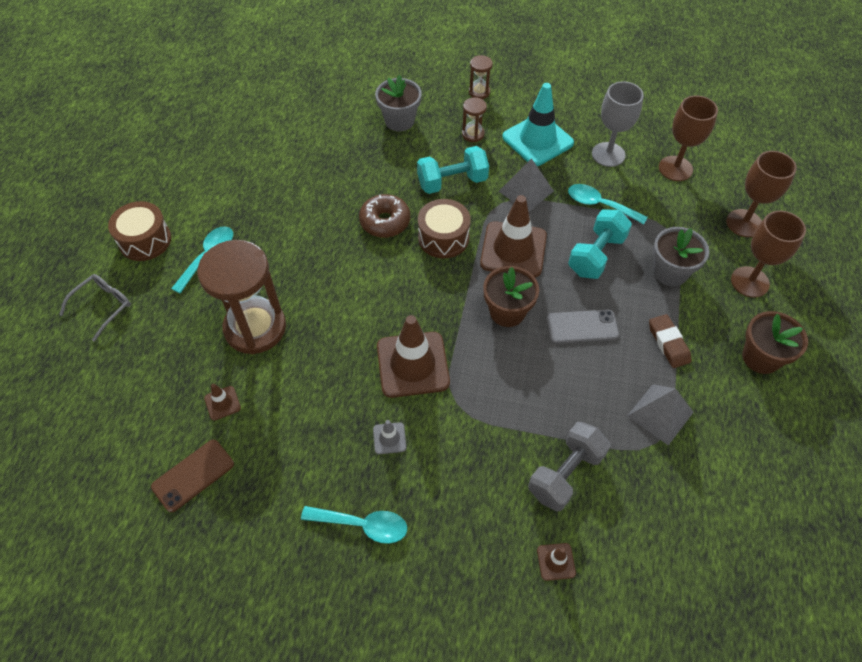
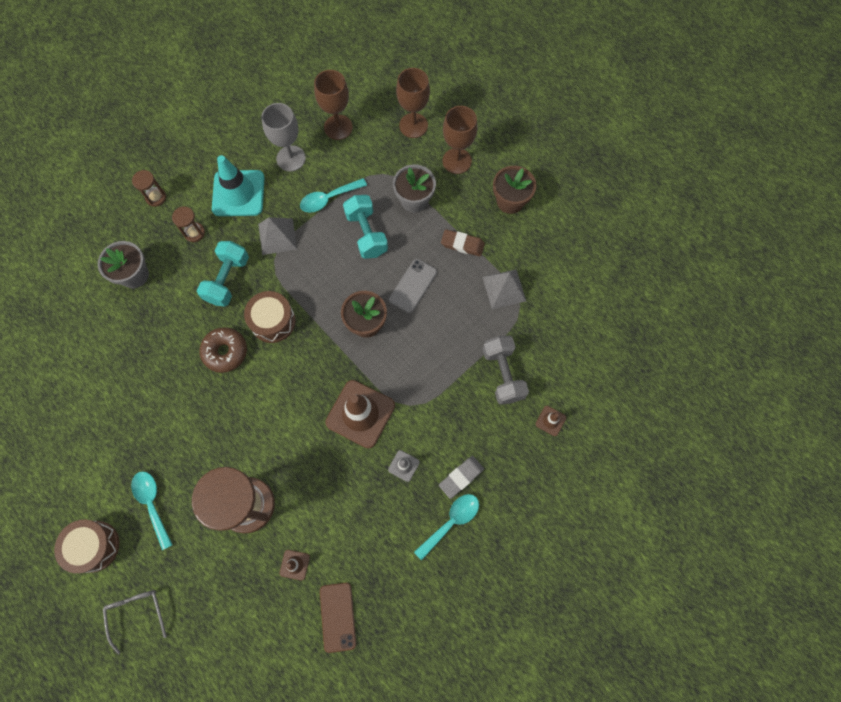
camera: 55 degrees left, 15 degrees up
brown traffic cone [480,195,547,278] -> none
none -> grey eraser [439,456,484,499]

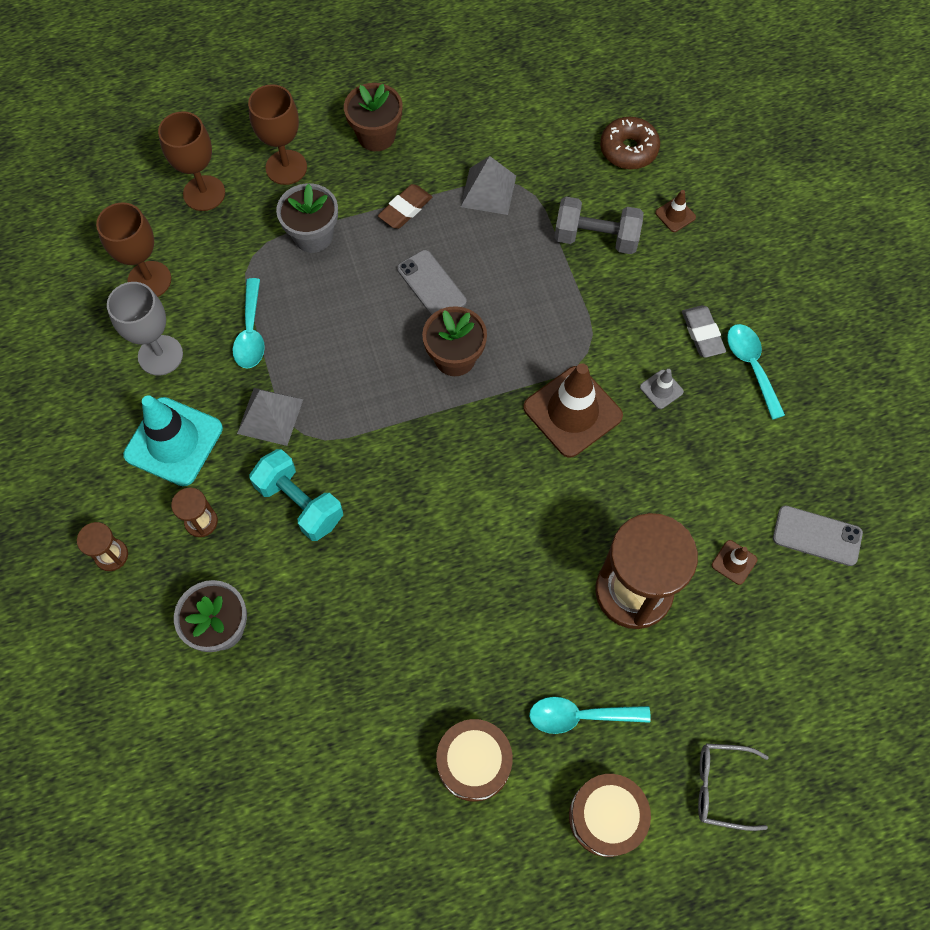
camera: 65 degrees left, 5 degrees down
brown donut [199,327,247,373] -> brown donut moved to [600,117,660,169]
brown drum [244,291,296,343] -> brown drum moved to [436,719,513,802]
brown phone [320,582,356,653] -> grey phone [773,505,863,566]
turquoise dumbbell [343,195,388,259] -> none

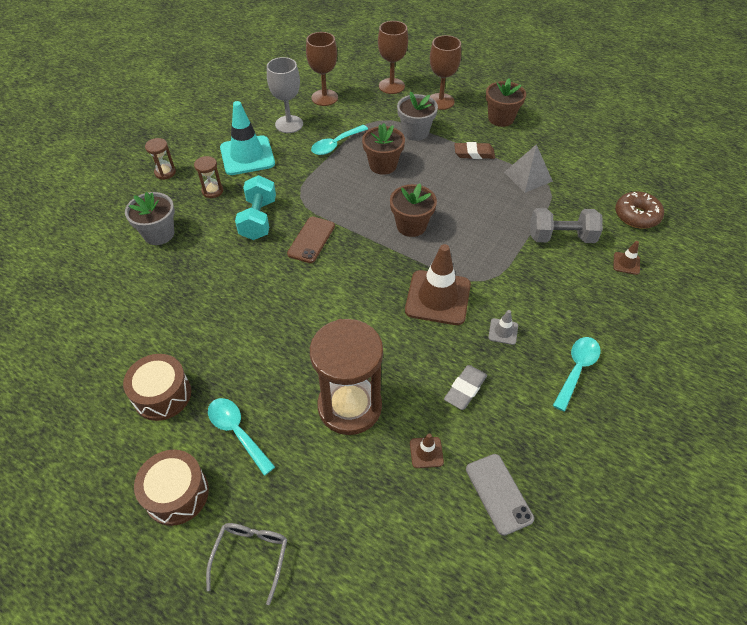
camera: 50 degrees right, 15 degrees down
grey pyramid [237,388,303,446] -> none
grey phone [397,250,467,315] -> none
grey dumbbell [554,197,644,254] -> grey dumbbell turned 60 degrees counterclockwise [530,208,603,243]
grey eraser [682,305,726,358] -> grey eraser moved to [444,365,487,410]
grey glasses [698,743,769,831] -> grey glasses turned 45 degrees clockwise [206,523,288,605]
none -> brown phone [287,217,335,263]
none -> brown flower pot [362,123,405,175]

